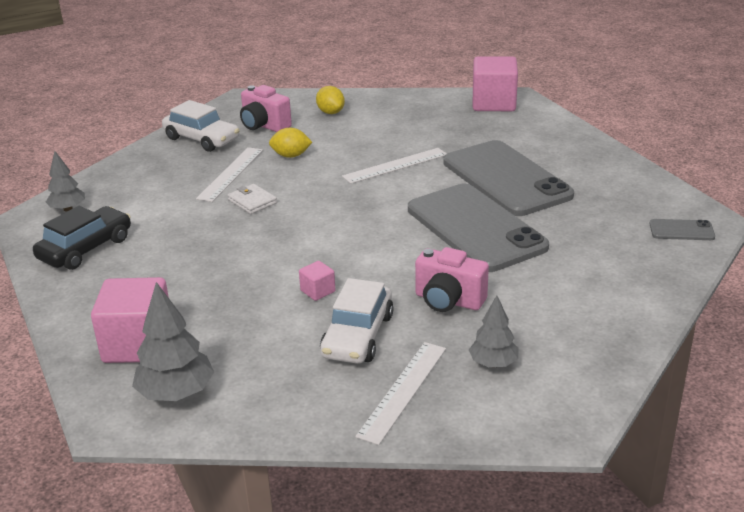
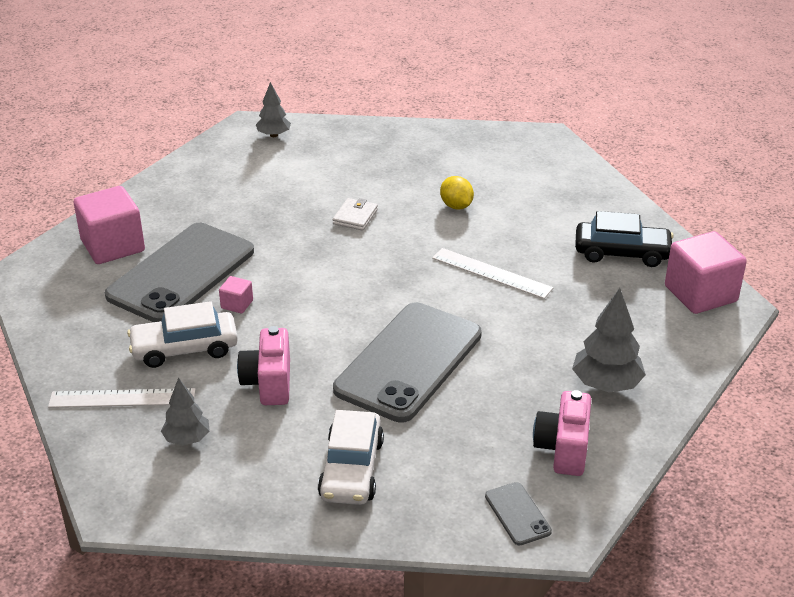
camera: 60 degrees right, 5 degrees up
black car [33,206,131,270] -> black car moved to [575,211,674,267]
grey tree [132,282,214,401] -> grey tree moved to [572,288,646,393]
white car [162,100,240,152] -> white car moved to [318,410,384,505]
white ruler [196,147,263,202] -> none
pink camera [240,85,292,132] -> pink camera moved to [533,390,591,476]
yellow lemon [316,86,345,114] -> none
grey phone [443,140,574,216] -> grey phone moved to [105,223,254,322]

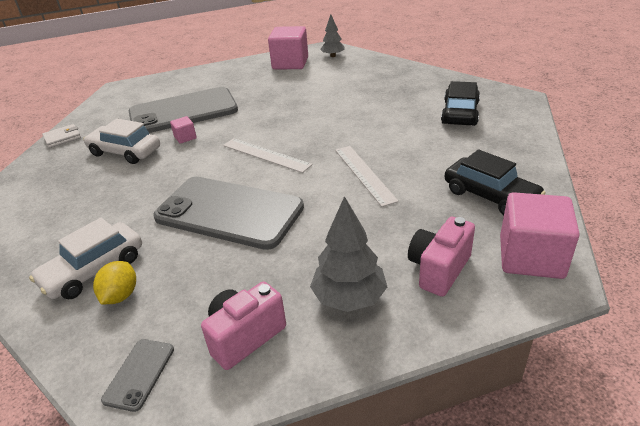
camera: 40 degrees right, 0 degrees up
white ruler [48,388,196,408] -> white ruler moved to [223,138,313,173]
pink cube [74,186,145,264] -> pink cube moved to [268,26,308,69]
grey tree [161,378,210,446] -> none
pink camera [237,326,290,405] -> pink camera moved to [408,217,475,297]
white wallet [333,198,378,231] -> white wallet moved to [42,124,81,148]
grey phone [333,302,482,423] -> grey phone turned 45 degrees clockwise [153,177,304,250]
yellow lemon [440,176,474,210] -> yellow lemon moved to [93,261,136,304]
none -> black car [441,81,480,126]

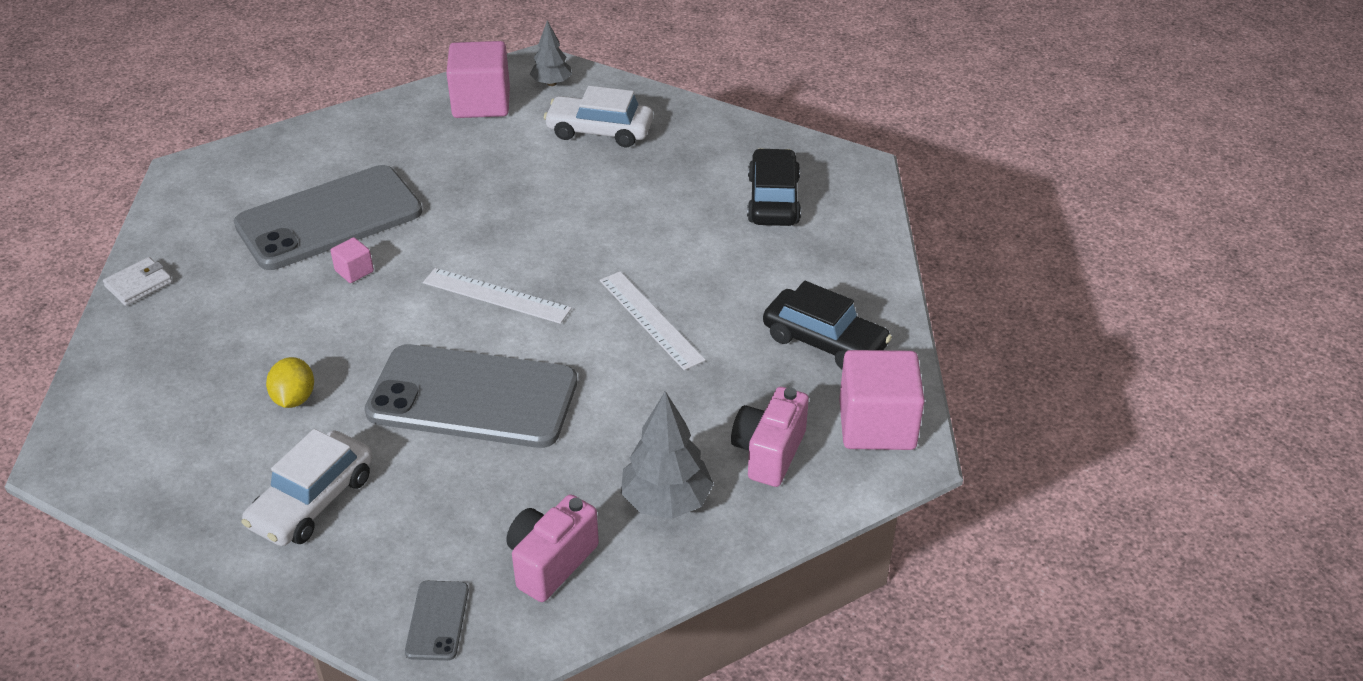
camera: 15 degrees left, 5 degrees up
white car [83,119,160,164] -> white car moved to [544,86,653,147]
yellow lemon [93,261,136,304] -> yellow lemon moved to [266,357,314,408]

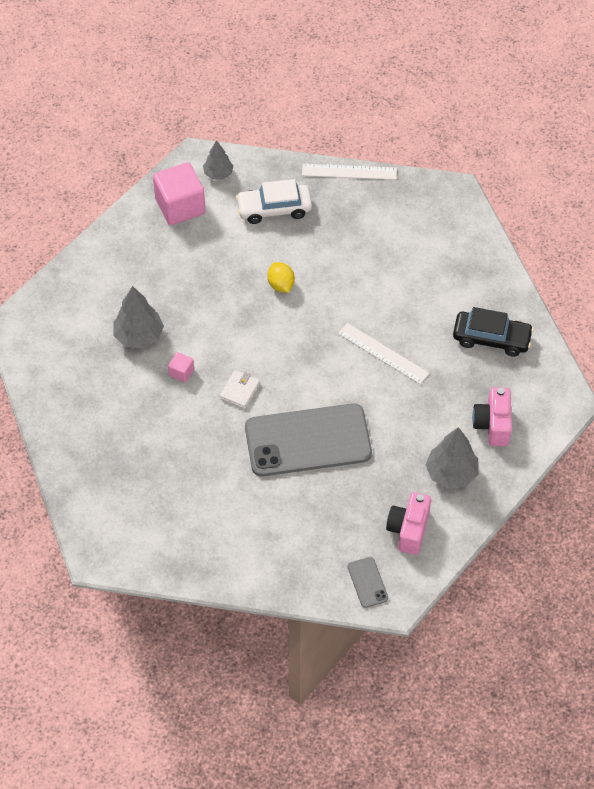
camera: 20 degrees left, 15 degrees up
white wallet [103,257,172,306] -> white wallet moved to [220,370,260,409]
grey phone [234,165,422,270] -> grey tree [113,286,164,348]
white car [242,429,372,546] -> none
yellow lemon [266,357,314,408] -> yellow lemon moved to [267,262,295,293]
white ruler [423,268,572,324] -> white ruler moved to [302,164,397,180]
black car [747,148,801,226] -> none
pink cube [839,350,925,450] -> none

